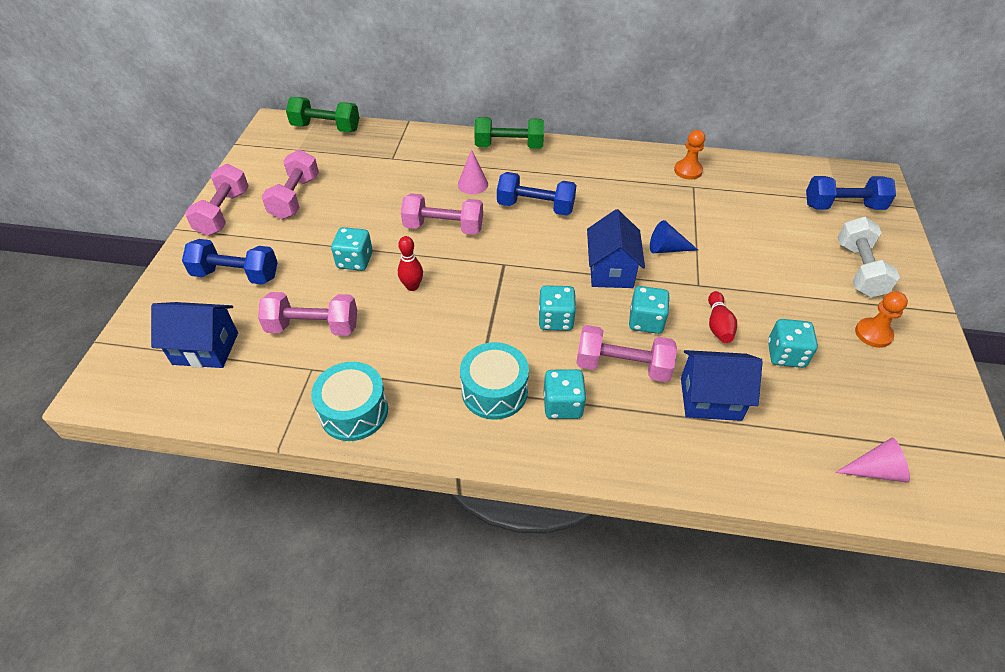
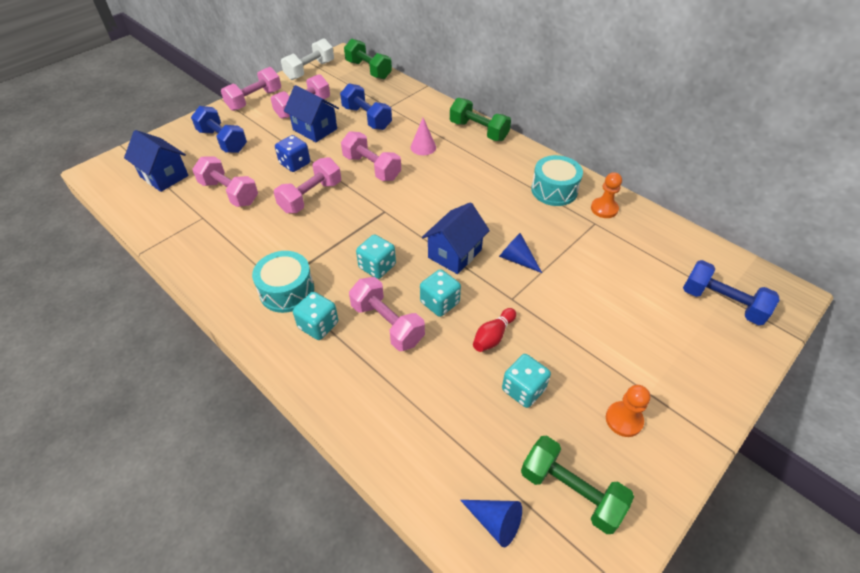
camera: 35 degrees right, 0 degrees up
turquoise drum [311,362,388,441] -> turquoise drum moved to [531,155,583,206]
turquoise dice [331,227,373,271] -> blue dice [275,135,310,172]
red bowling pin [398,236,423,291] -> pink dumbbell [274,157,341,213]
blue dumbbell [497,172,576,216] -> blue dumbbell moved to [340,83,392,130]
blue house [681,350,763,421] -> blue house moved to [284,85,339,142]
pink cone [835,438,910,483] -> blue cone [460,500,522,547]
white dumbbell [838,217,900,298] -> white dumbbell moved to [281,38,334,80]
none -> green dumbbell [521,436,634,534]

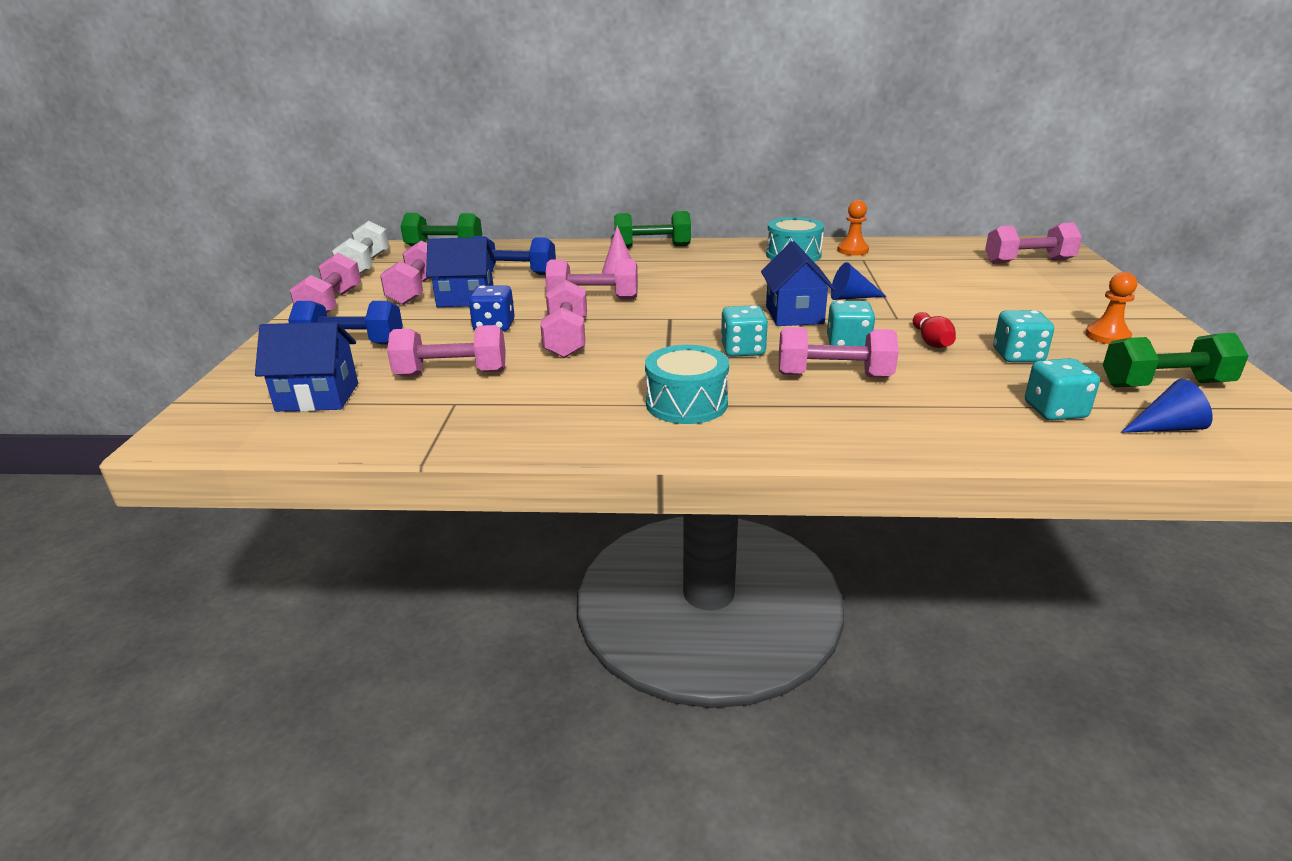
camera: 40 degrees left, 20 degrees down
turquoise dice [293,292,338,340] -> turquoise dice moved to [1025,358,1100,420]
blue dumbbell [683,260,779,325] -> pink dumbbell [985,222,1082,264]

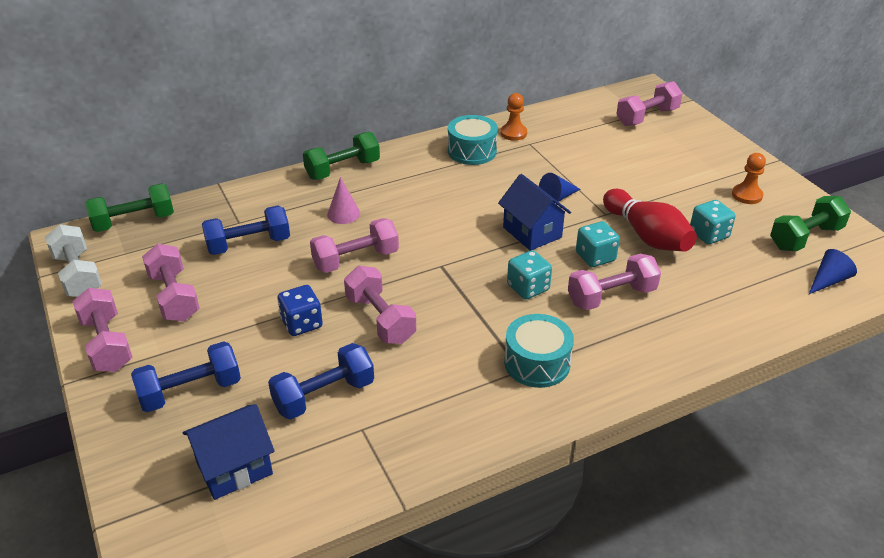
camera: 30 degrees left, 10 degrees up
pink dumbbell [387,325,506,376] -> blue dumbbell [268,343,374,420]
blue house [426,237,494,307] -> none
red bowling pin [913,312,956,348] -> red bowling pin [603,189,697,252], size x1.87
turquoise dice [1025,358,1100,420] -> none

